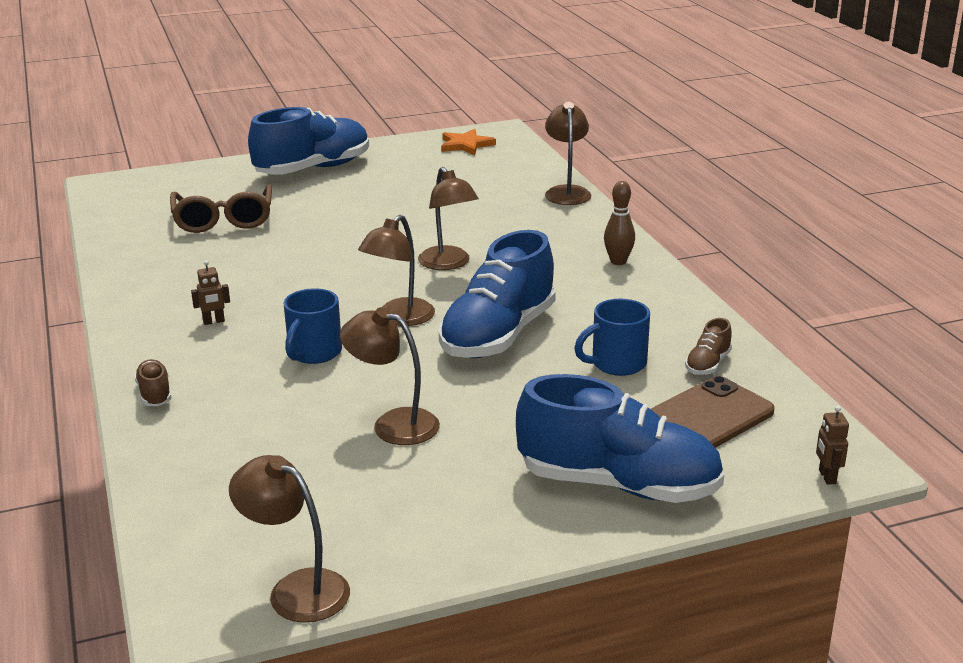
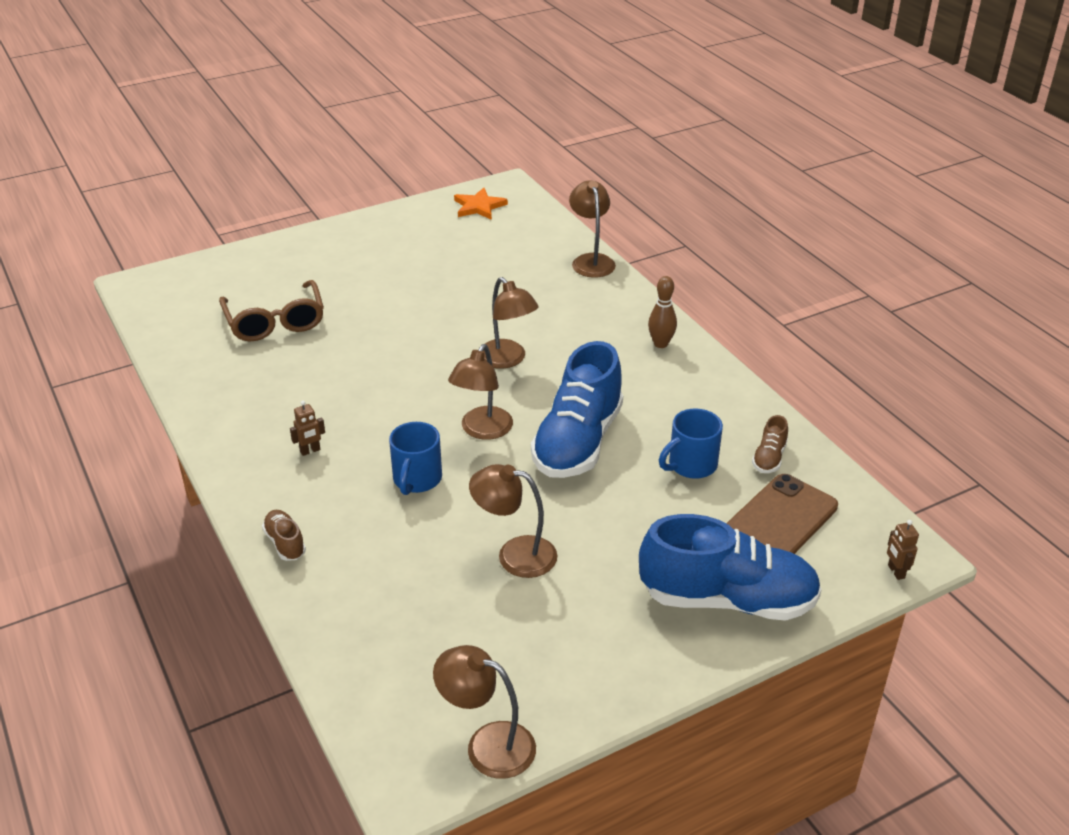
camera: 10 degrees left, 10 degrees up
blue shoe [248,107,369,175] -> none

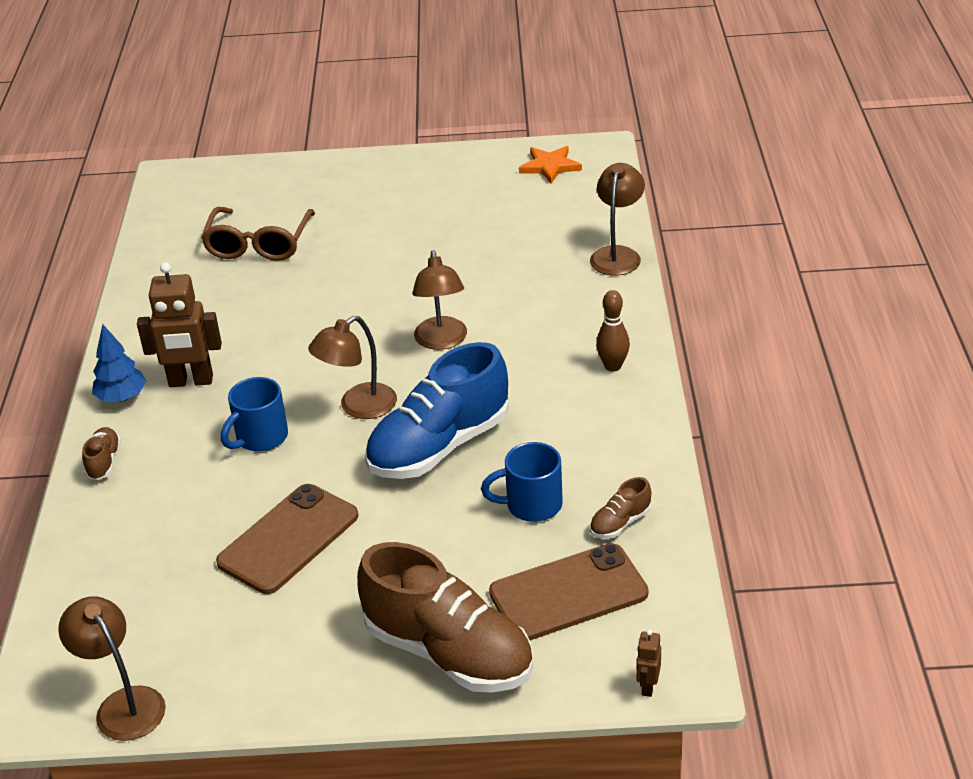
camera: 30 degrees right, 0 degrees up
brown robot [290,401,325,456] -> brown robot [137,262,222,387], size x2.18
brown lamp [469,464,558,578] -> brown phone [216,484,358,594]
blue shoe [639,514,822,621] -> brown shoe [357,542,533,693]
none -> blue tree [92,324,147,402]

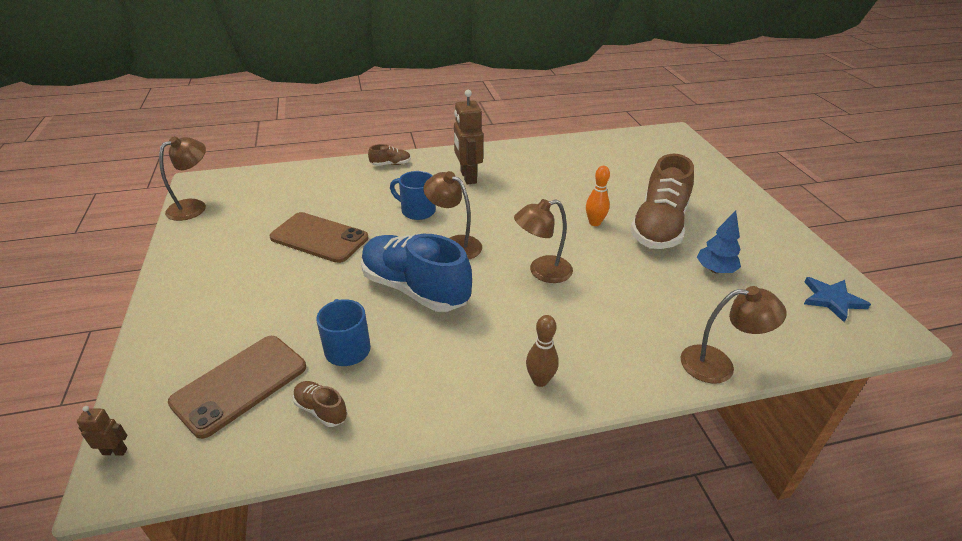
camera: 75 degrees right, 0 degrees up
blue tree [92,324,147,402] -> blue tree moved to [697,211,741,273]
brown glasses [201,207,315,261] -> none
brown shoe [357,542,533,693] -> brown shoe moved to [630,154,694,249]
brown phone [489,543,648,640] -> brown phone turned 75 degrees clockwise [168,336,306,439]
orange star [519,146,582,184] -> blue star [804,277,871,322]
none -> orange bowling pin [586,166,610,226]

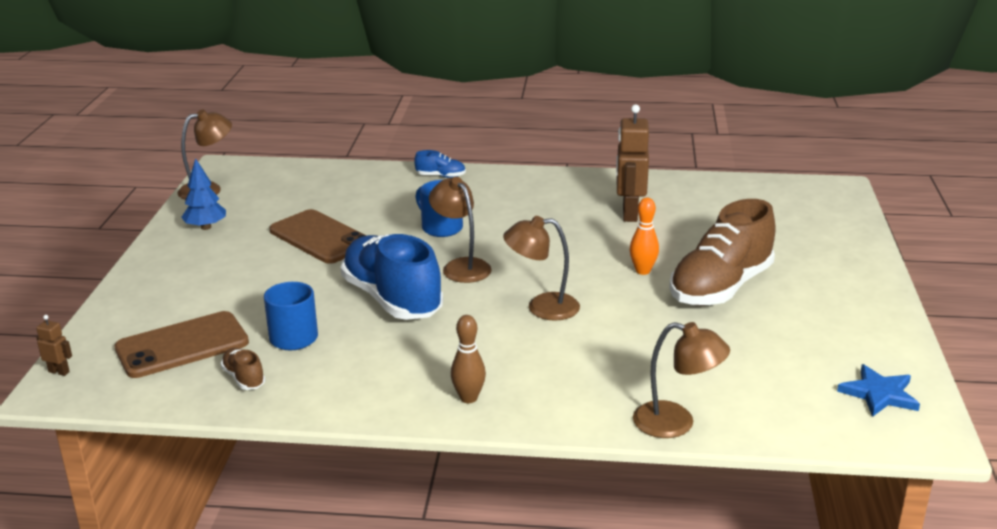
camera: 20 degrees right, 10 degrees down
brown shoe [368,144,411,166] -> blue shoe [414,150,466,178]
brown robot [454,90,483,185] -> brown robot moved to [616,104,649,222]
blue tree [697,211,741,273] -> blue tree moved to [181,158,226,230]

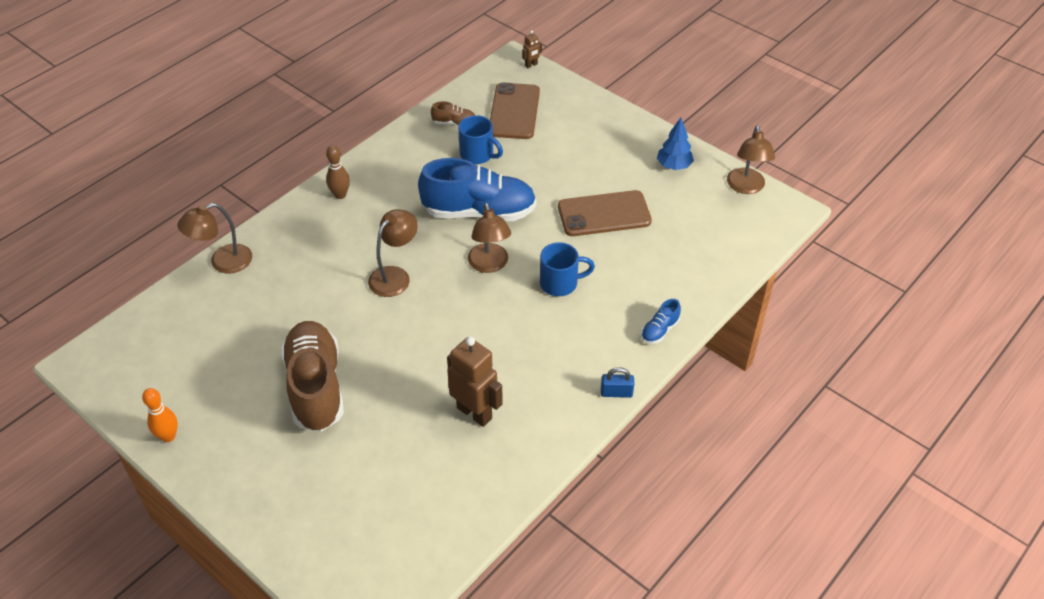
camera: 125 degrees right, 20 degrees up
brown lamp [429,177,492,283] -> brown lamp turned 75 degrees clockwise [468,203,511,273]
orange bowling pin [630,198,659,275] -> orange bowling pin moved to [142,388,178,442]
blue star [837,364,920,417] -> none
none -> blue padlock [601,367,634,398]

